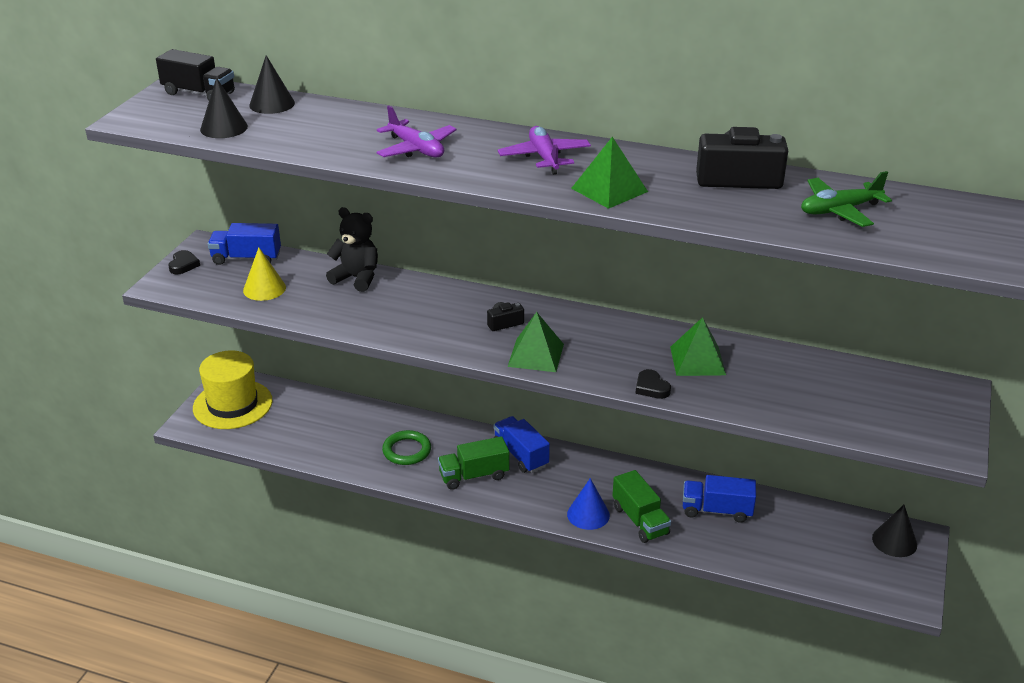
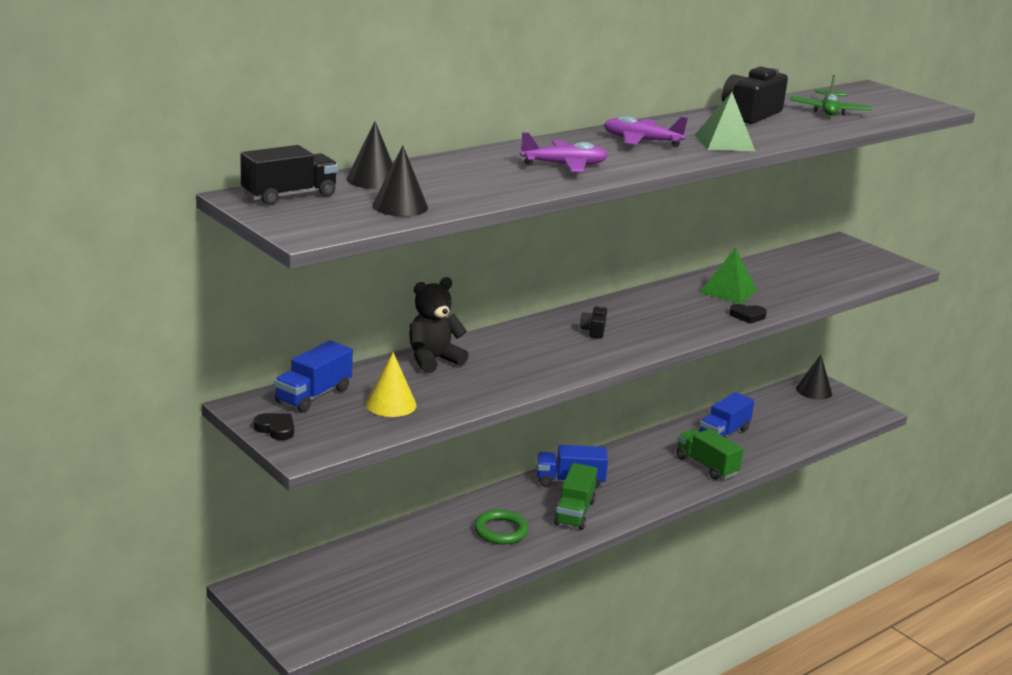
camera: 60 degrees left, 10 degrees down
yellow hat [193,351,272,429] -> none
green pyramid [508,312,564,372] -> none
blue cone [567,478,610,530] -> none
green truck [612,470,671,543] -> green truck turned 135 degrees counterclockwise [676,429,744,480]

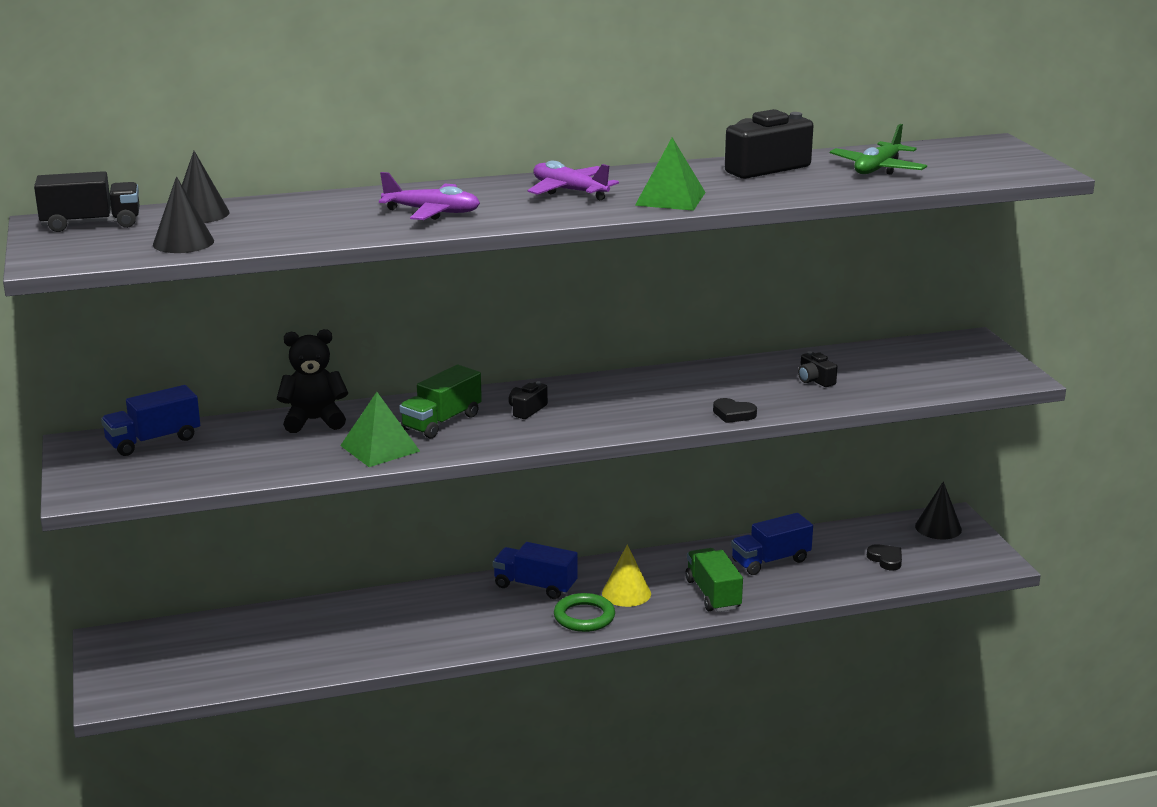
camera: 25 degrees right, 0 degrees up
black heart [254,413,294,440] -> black heart moved to [867,544,902,570]
yellow cone [365,352,417,417] -> yellow cone moved to [602,544,651,607]
green ring [474,510,529,545] -> green ring moved to [554,593,615,632]
green truck [553,463,598,530] -> green truck moved to [399,365,482,439]
green pyramid [700,248,757,304] -> green pyramid moved to [340,392,420,467]
none -> black camera [798,351,837,387]

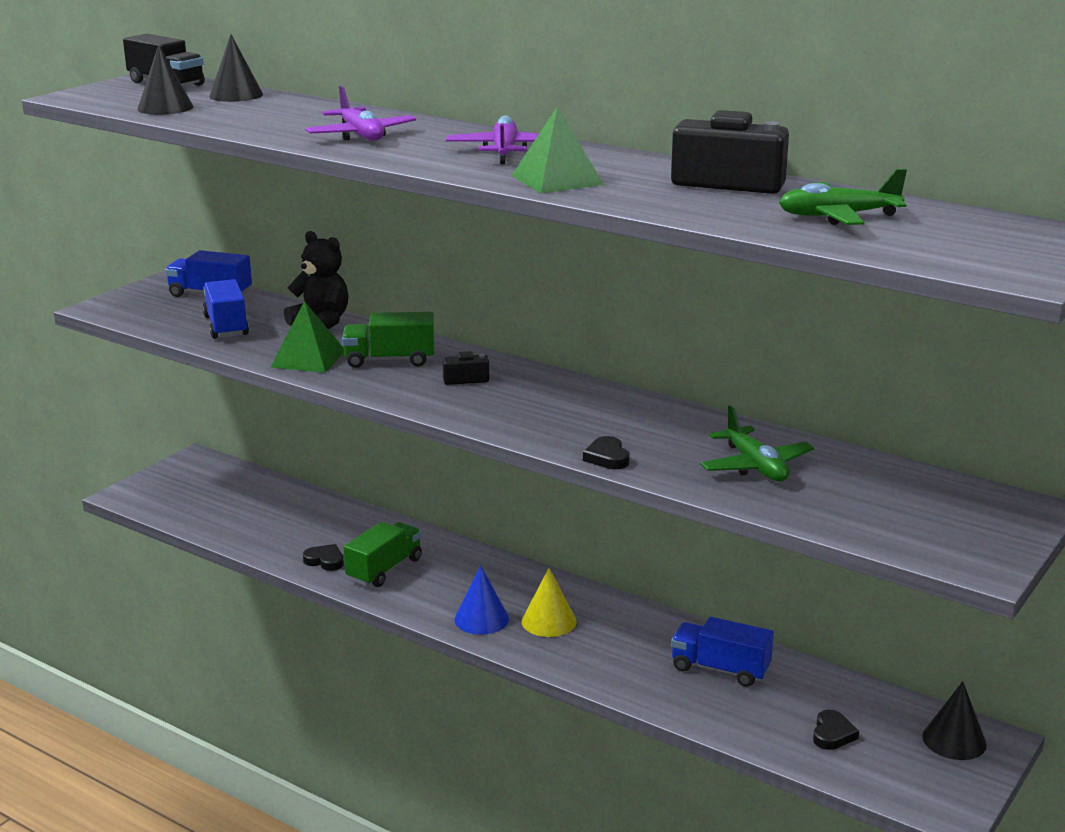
camera: 50 degrees right, 0 degrees up
blue truck [493,542,578,599] -> blue truck moved to [202,279,249,339]
green ring [554,593,615,632] -> blue cone [454,565,509,635]
green truck [685,548,743,612] -> green truck moved to [343,522,422,587]
black camera [798,351,837,387] -> green plane [700,405,814,481]
none -> black heart [303,544,344,571]

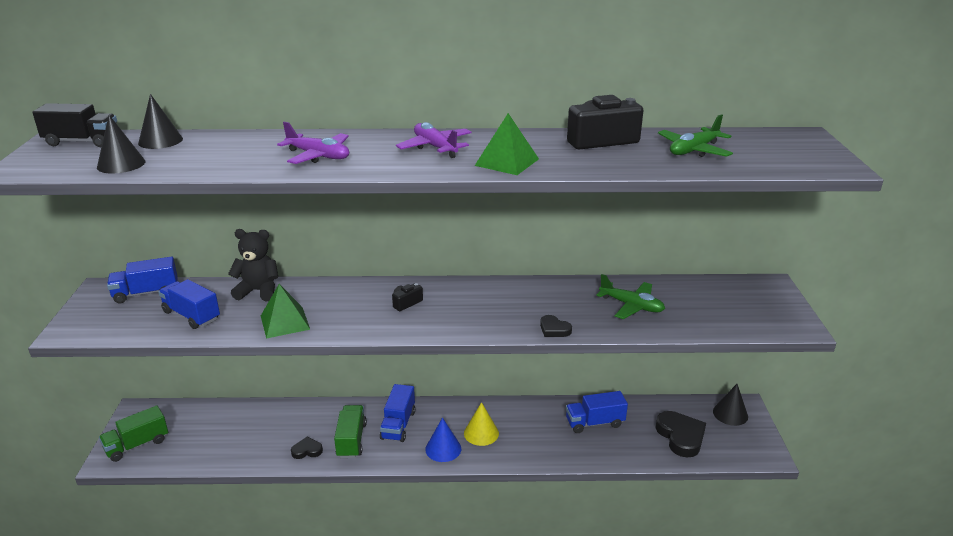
camera: 35 degrees left, 5 degrees up
green truck [342,312,435,368] -> green truck moved to [99,405,168,462]
black heart [813,710,859,750] -> black heart [655,411,706,457], size x1.88
none -> blue truck [380,384,415,442]

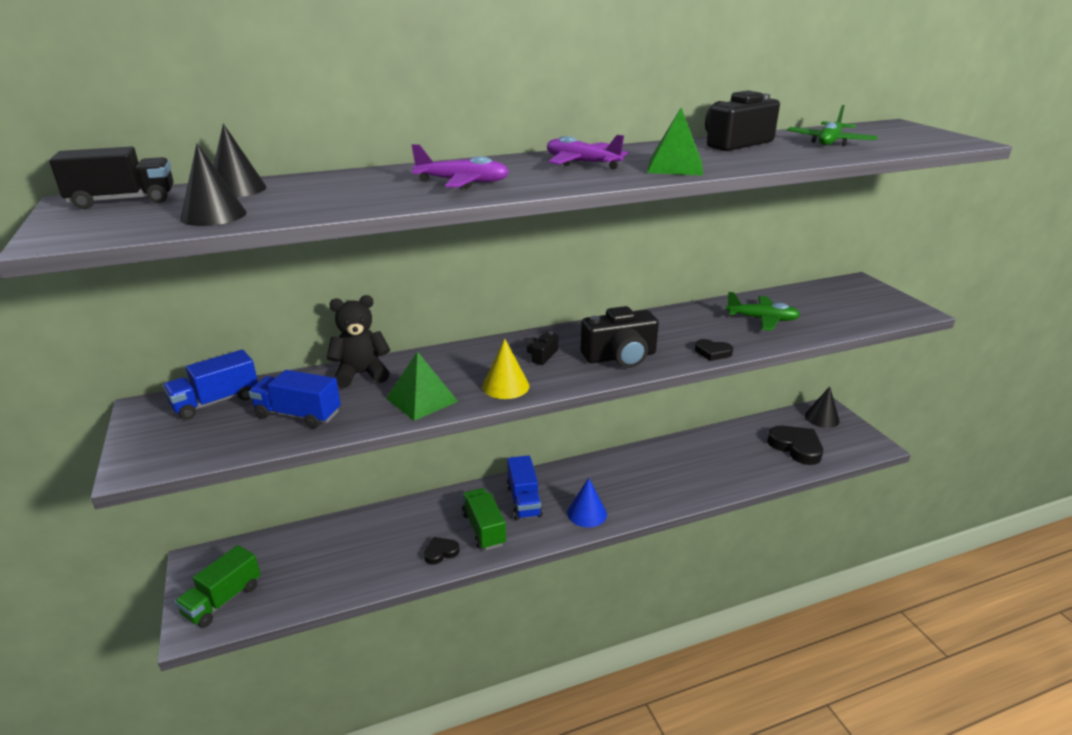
camera: 20 degrees left, 0 degrees up
yellow cone [464,402,499,446] -> yellow cone moved to [482,338,530,399]
blue truck [566,391,628,433] -> none
none -> black camera [581,306,659,368]

